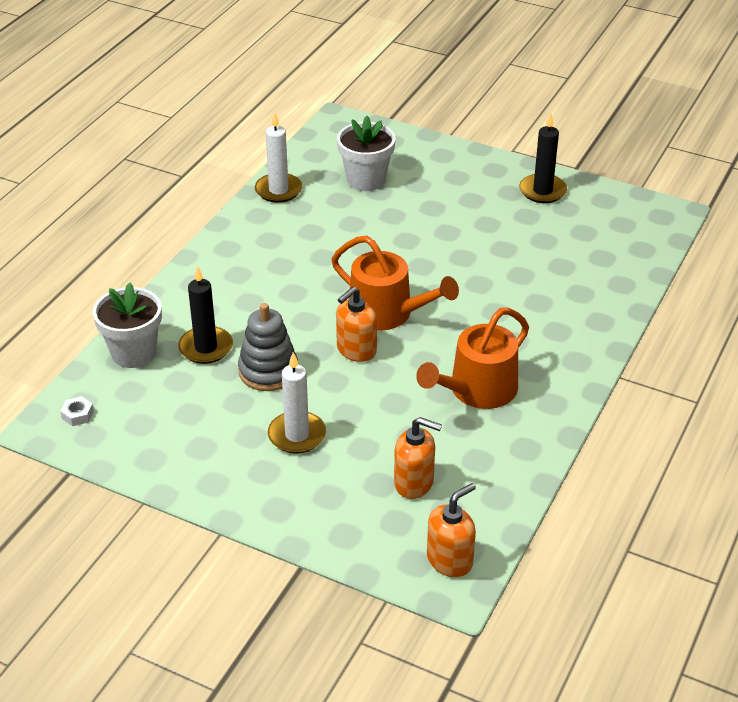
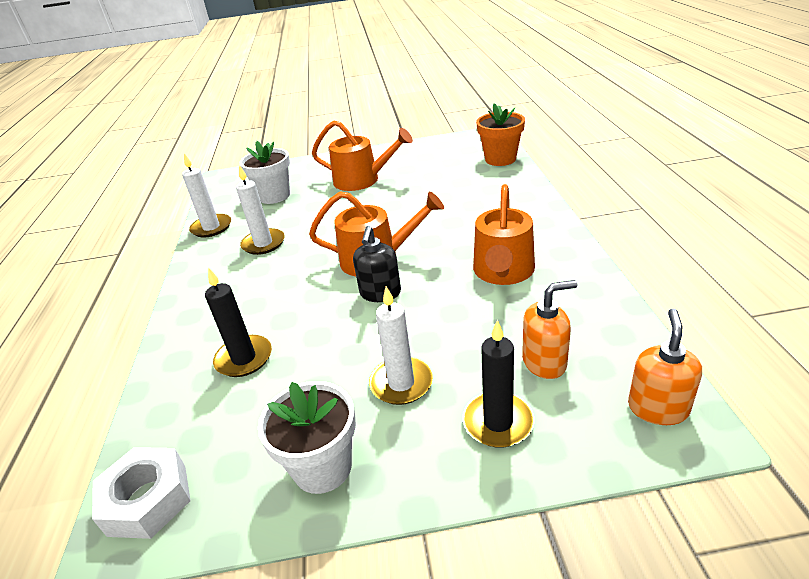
camera: 30 degrees left, 5 degrees down
white nut [60,396,94,426] -> white nut [92,447,191,539], size x2.19
white flower pot [93,283,162,368] -> white flower pot moved to [258,381,356,494]
grey stacking toy [238,303,298,391] -> none
orange soap dispenser [336,287,377,362] -> black soap dispenser [353,226,401,302]
black candle [519,113,567,203] -> black candle moved to [463,320,535,448]
none -> white candle [236,165,285,255]
none -> orange watering can [312,121,413,191]
none -> orange flower pot [476,103,525,166]

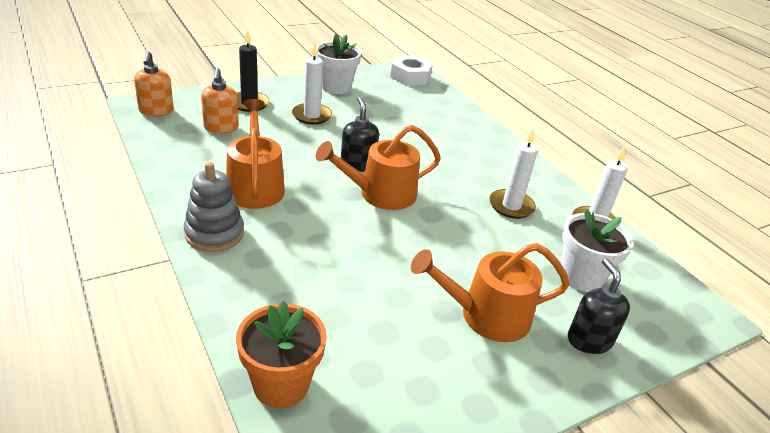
camera: 150 degrees right, 0 degrees up
black candle [205,267,272,377] -> none
orange soap dispenser [522,280,577,379] -> orange soap dispenser turned 60 degrees counterclockwise [201,68,239,134]
none -> grey stacking toy [184,162,244,252]
none -> black soap dispenser [568,258,630,354]

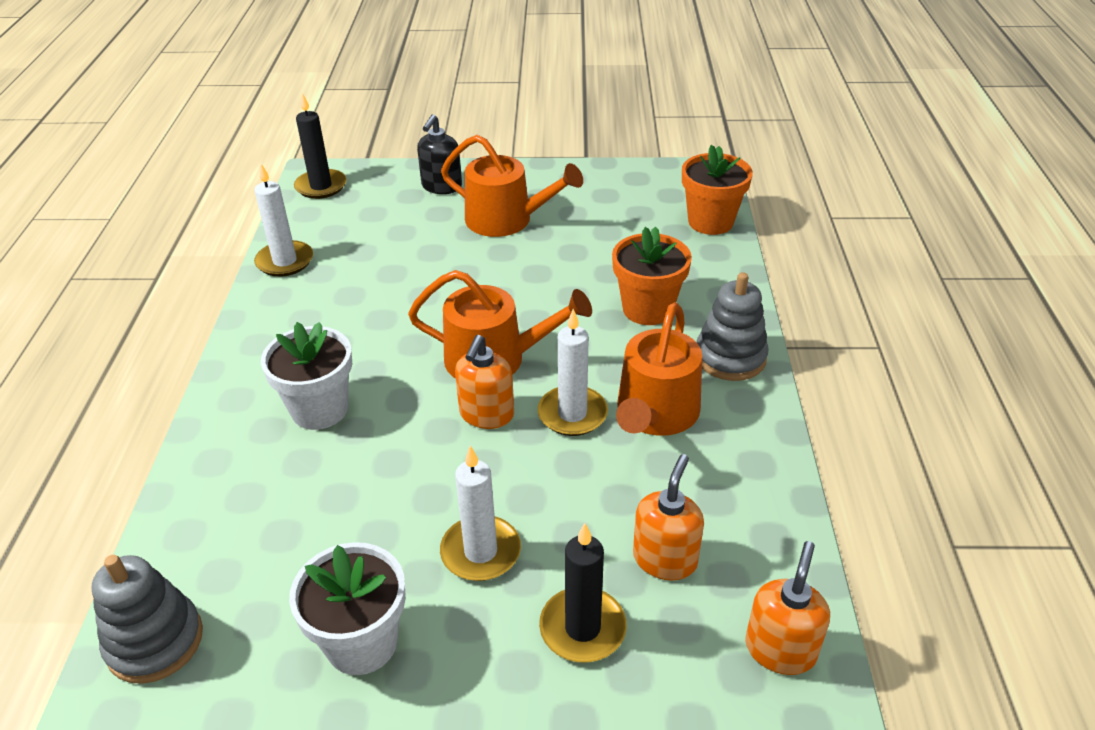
camera: 145 degrees left, 5 degrees up
black soap dispenser [341,97,379,172] -> orange soap dispenser [455,335,514,429]
white nut [390,56,433,86] -> grey stacking toy [92,555,203,684]
white candle [489,128,538,219] -> white candle moved to [538,309,608,436]
white flower pot [561,209,634,292] -> white flower pot moved to [261,322,352,430]
none -> black candle [294,93,347,199]
none -> orange flower pot [612,227,692,325]

